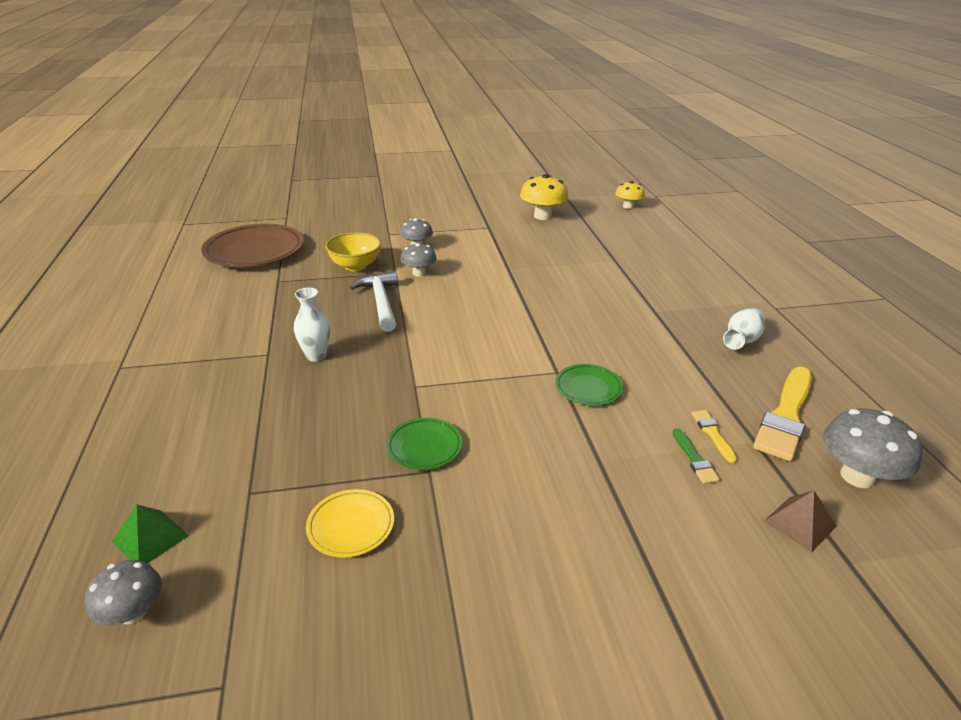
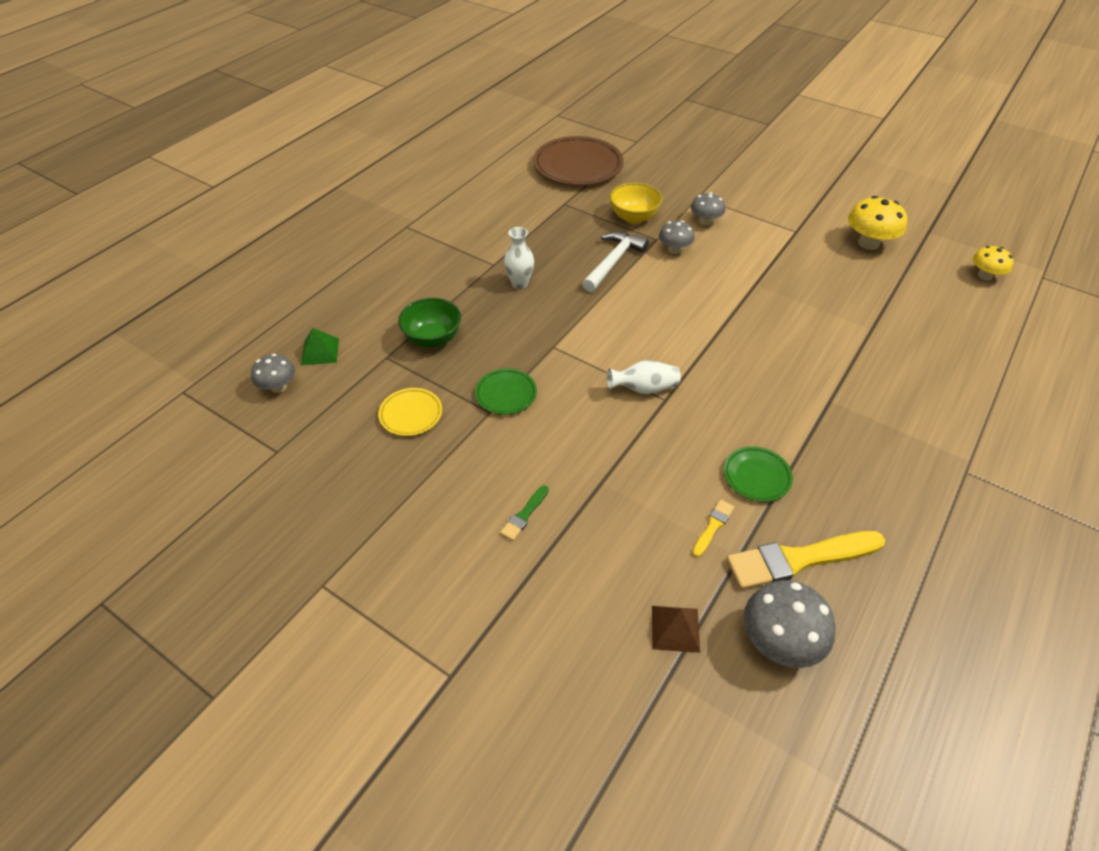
camera: 45 degrees right, 15 degrees up
green plate [555,364,623,406] -> green plate moved to [724,446,793,502]
green brush [673,428,720,484] -> green brush moved to [500,485,549,541]
white vase [723,308,765,350] -> white vase moved to [607,360,681,394]
none -> green bowl [398,298,461,348]

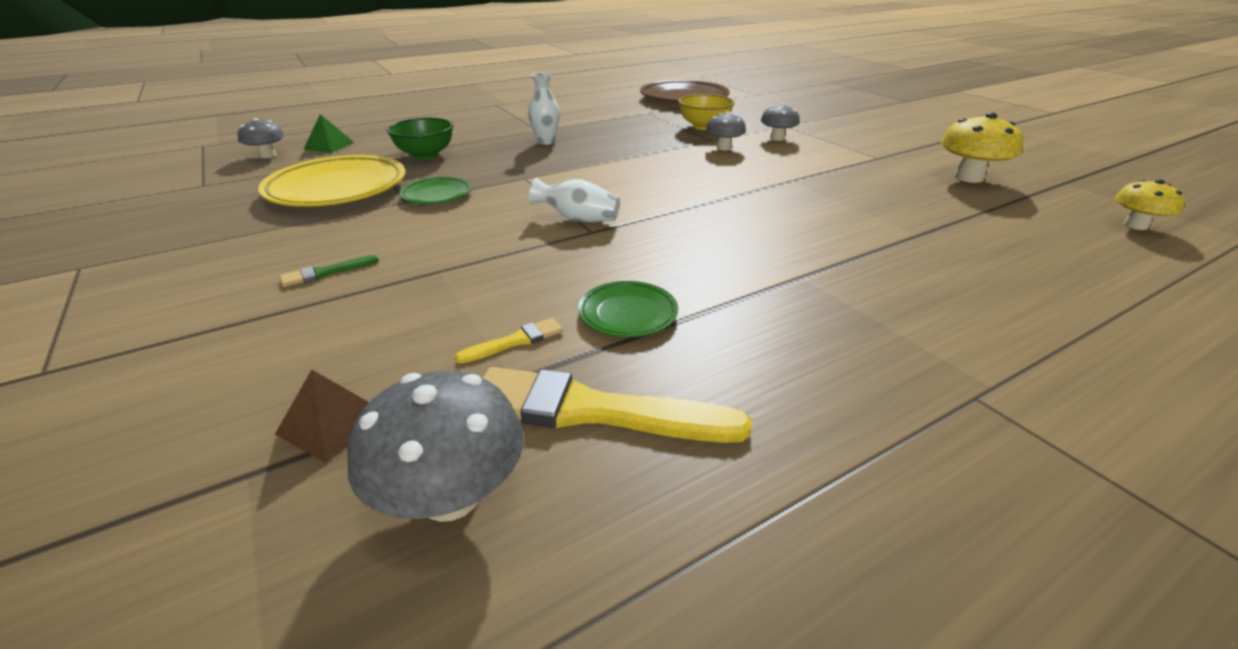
camera: 25 degrees right, 15 degrees down
yellow plate [378,388,442,436] -> yellow plate [258,155,405,207], size x1.98
white hammer [582,232,649,292] -> none

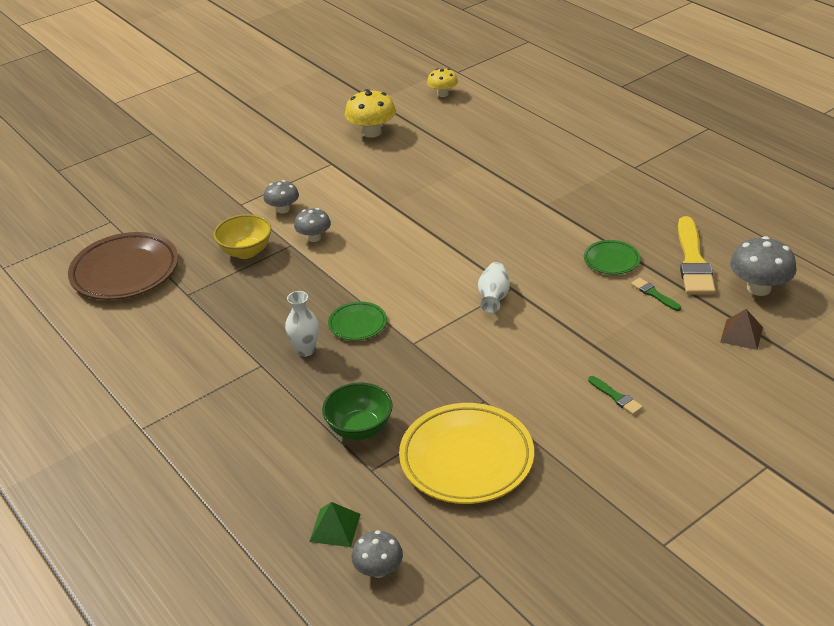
camera: 95 degrees left, 5 degrees up
green plate [400,177,472,204] -> green plate moved to [328,302,387,341]
yellow brush [455,318,563,363] -> green brush [631,278,681,311]

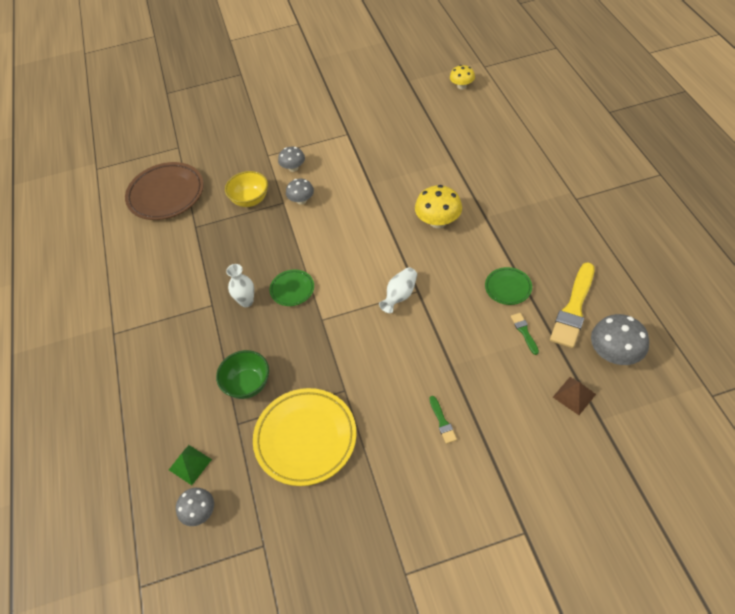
camera: 25 degrees right, 15 degrees up
yellow mushroom [345,89,396,138] -> yellow mushroom moved to [415,185,462,228]

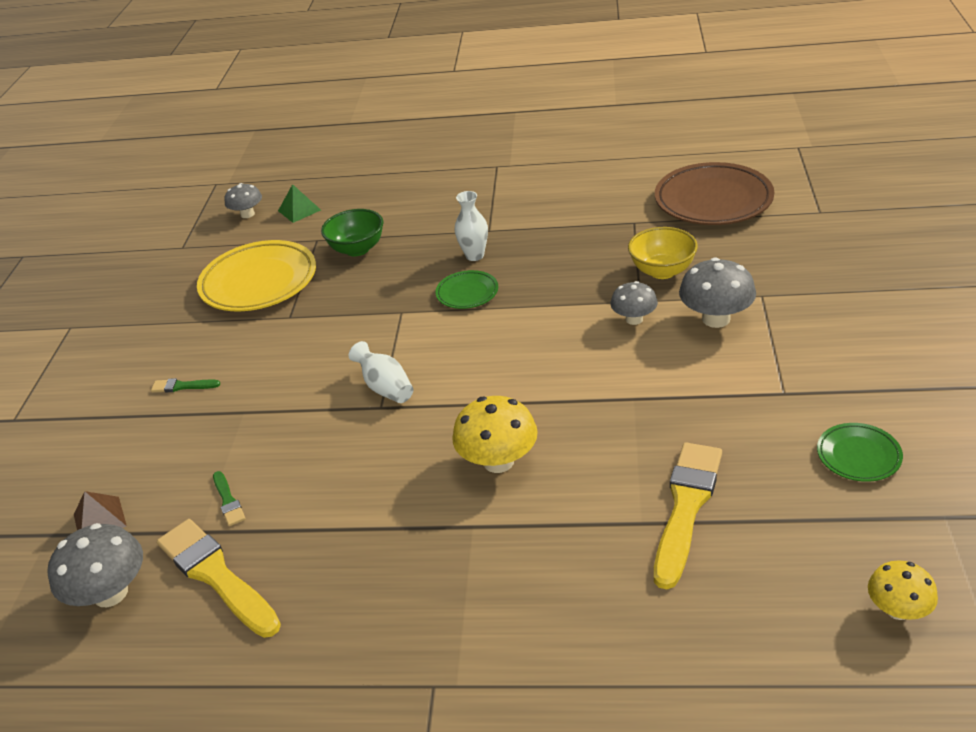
camera: 110 degrees right, 15 degrees down
grey mushroom [278,147,305,172] -> grey mushroom [679,257,756,328], size x1.58
green plate [485,267,532,305] -> green plate moved to [817,423,903,482]
green brush [511,313,539,355] -> green brush turned 60 degrees clockwise [213,471,246,526]
none -> yellow brush [654,442,722,589]

